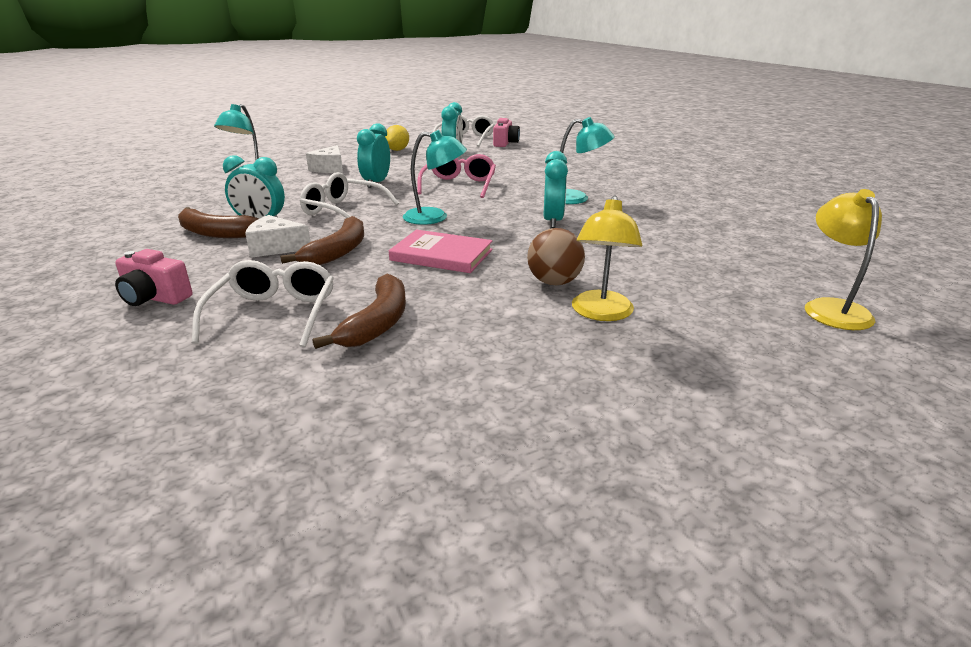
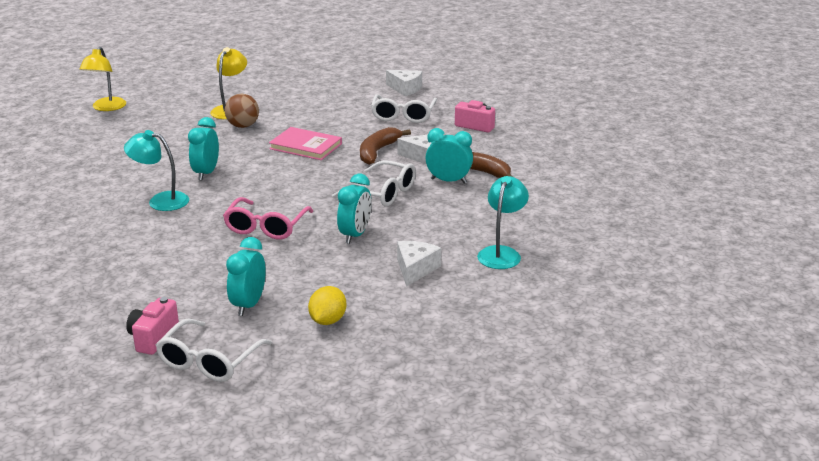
camera: 175 degrees left, 0 degrees up
brown banana [313,274,406,349] -> none
turquoise lamp [403,130,467,225] -> none
none -> white cheese [386,70,422,96]

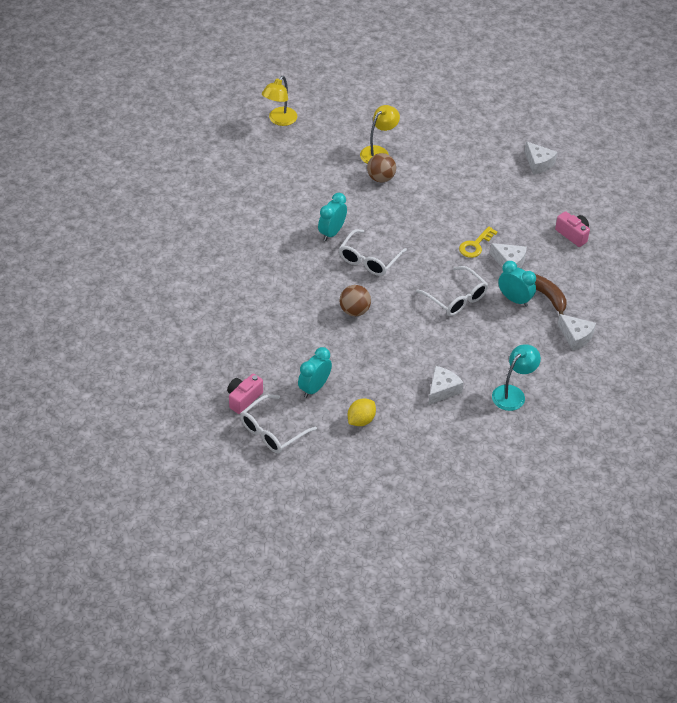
camera: 20 degrees right, 20 degrees up
turquoise lamp [124,130,189,211] -> none
pink glasses [223,197,313,239] -> brown ball [339,285,371,316]
pink book [269,127,342,160] -> none
turquoise clock [337,174,371,244] -> none
brown banana [360,127,411,165] -> yellow key [459,227,497,258]
white glasses [371,94,437,123] -> white glasses moved to [339,229,407,276]
none -> white cheese [558,314,596,351]

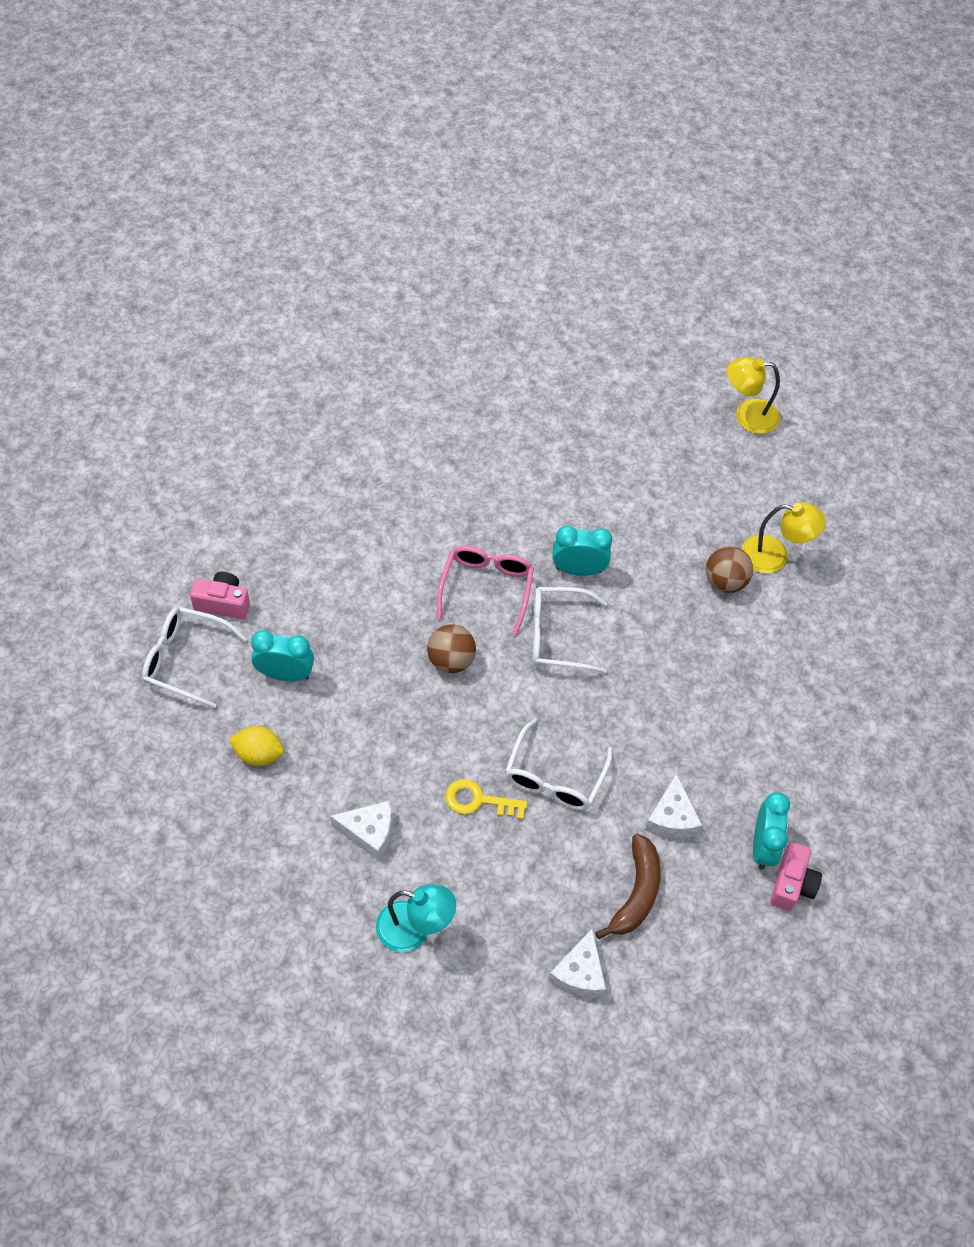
camera: 60 degrees right, 10 degrees up
yellow key [459,227,497,258] -> yellow key moved to [445,779,528,820]
turquoise clock [498,261,536,307] -> turquoise clock moved to [753,792,790,869]
white cheese [525,141,557,174] -> none
none -> pink glasses [437,546,534,636]

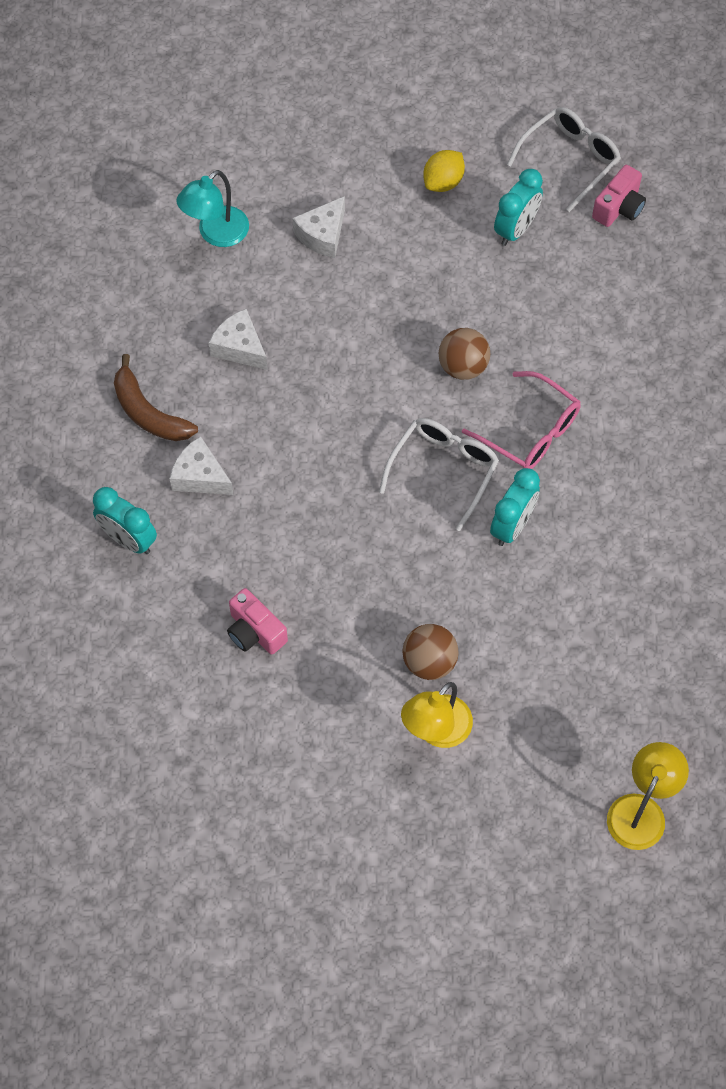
camera: 120 degrees right, 5 degrees up
yellow key [445,779,528,820] -> none
white glasses [505,718,613,810] -> none
white cheese [548,929,606,998] -> white cheese moved to [209,309,268,370]
pink camera [770,842,822,911] -> pink camera moved to [227,588,288,655]

